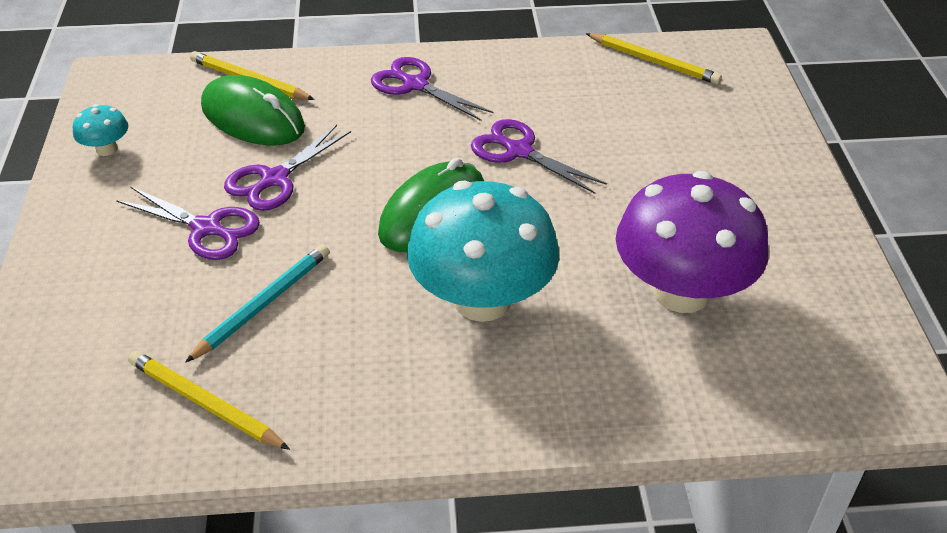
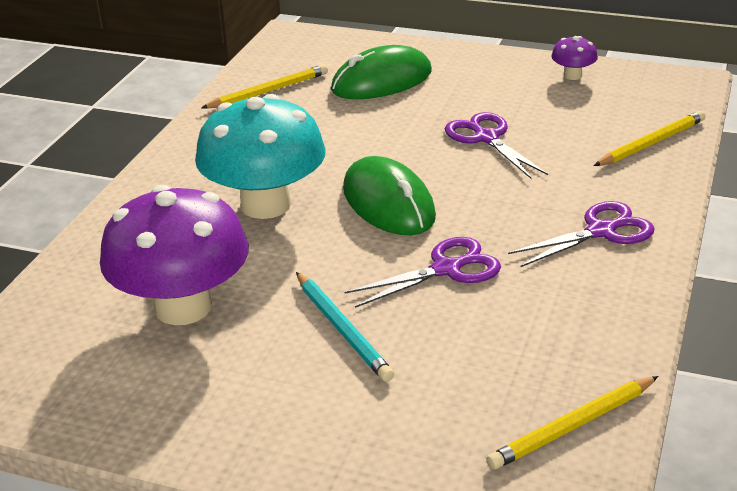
camera: 115 degrees right, 10 degrees down
turquoise mushroom [73,104,128,156] -> purple mushroom [551,36,598,80]
purple scissors [116,186,260,260] -> none
turquoise pencil [185,244,330,363] -> turquoise pencil moved to [296,272,394,382]
green mouse [201,75,305,145] -> green mouse moved to [331,45,432,99]

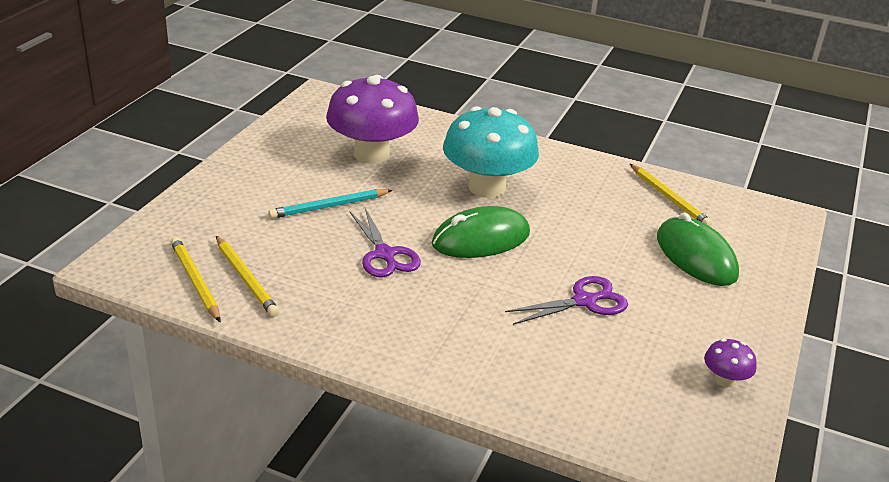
camera: 90 degrees right, 0 degrees up
purple scissors [508,201,655,267] -> none
yellow pencil [594,111,706,166] -> yellow pencil moved to [216,236,279,317]

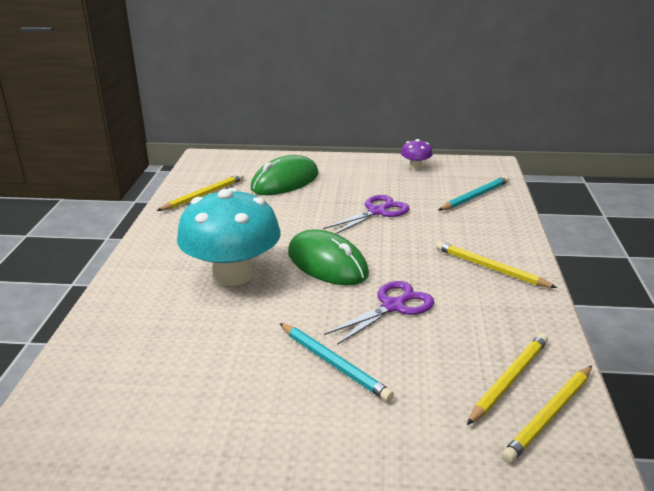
camera: 105 degrees left, 5 degrees down
purple mushroom [326,75,419,164] -> none
purple scissors [505,276,628,325] -> purple scissors turned 90 degrees clockwise [323,195,409,234]
none -> yellow pencil [436,241,557,288]
none -> turquoise pencil [438,176,509,211]

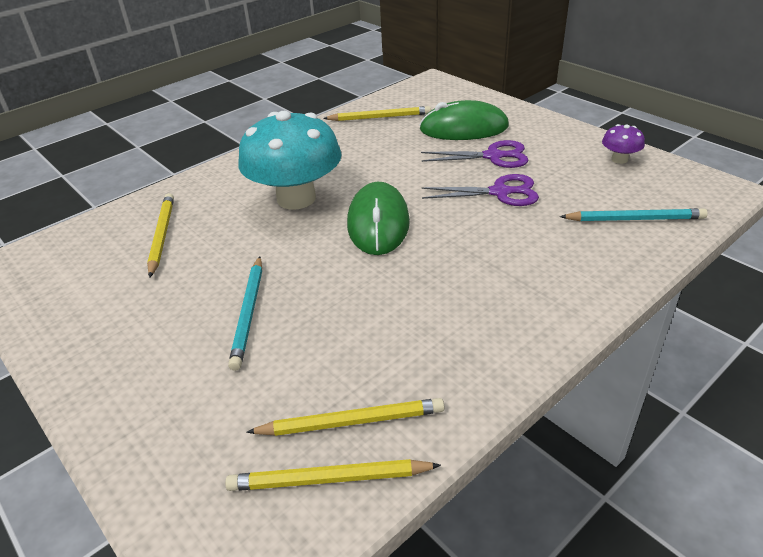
camera: 45 degrees right, 10 degrees up
purple scissors [324,281,434,345] -> purple scissors moved to [421,140,528,168]
yellow pencil [436,241,557,288] -> yellow pencil moved to [147,193,174,278]

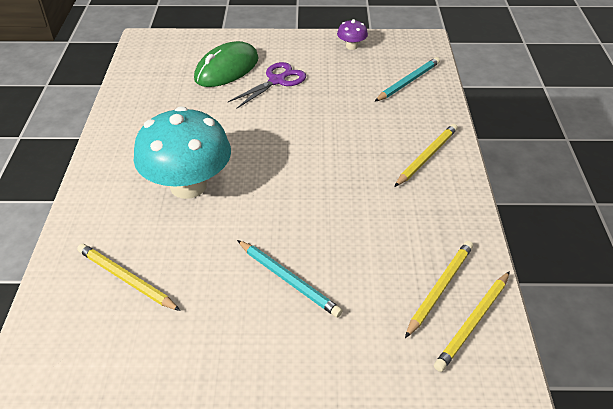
camera: 50 degrees left, 5 degrees up
yellow pencil [323,106,431,121] -> yellow pencil moved to [394,124,458,187]
green mouse [347,182,410,255] -> none
purple scissors [422,174,539,206] -> none

